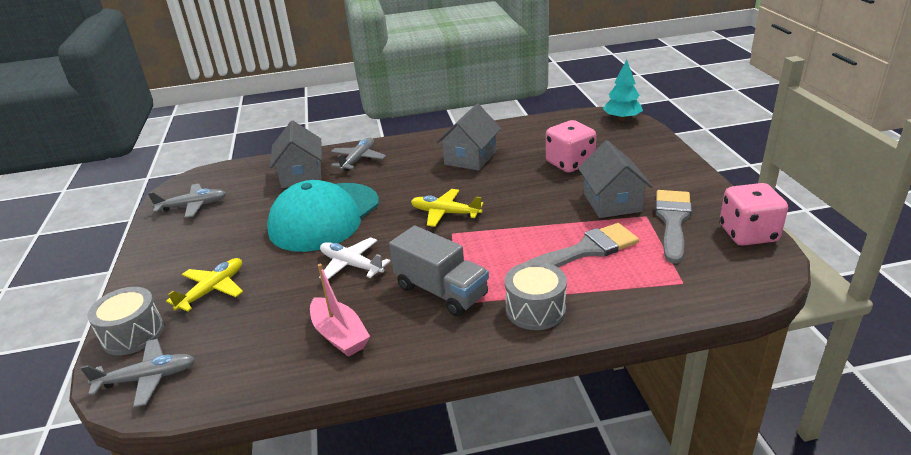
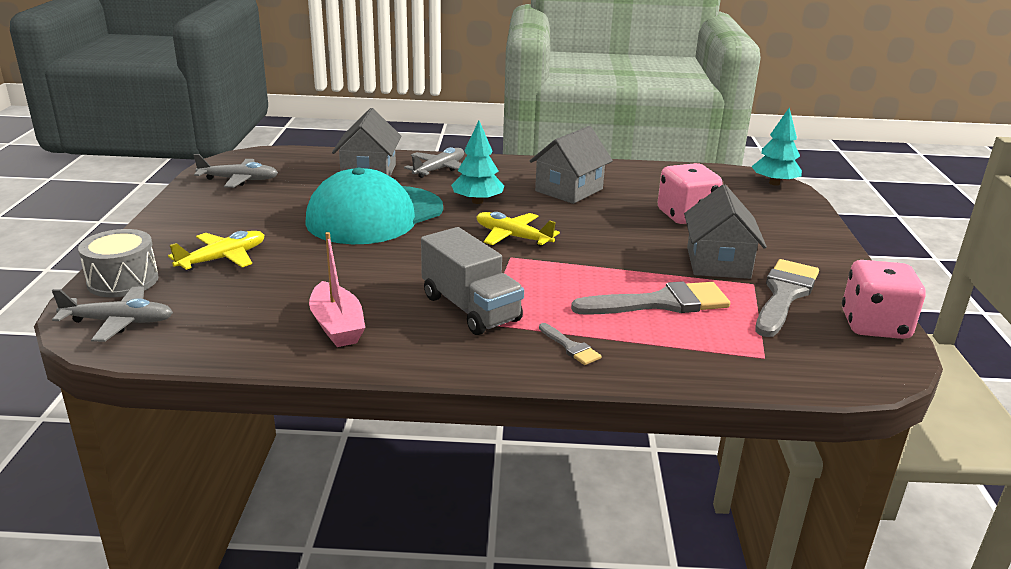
camera: 10 degrees right, 5 degrees down
white plane [319,237,391,279] -> none
grey drum [505,261,567,330] -> grey brush [539,323,601,365]
none -> turquoise tree [451,121,504,204]

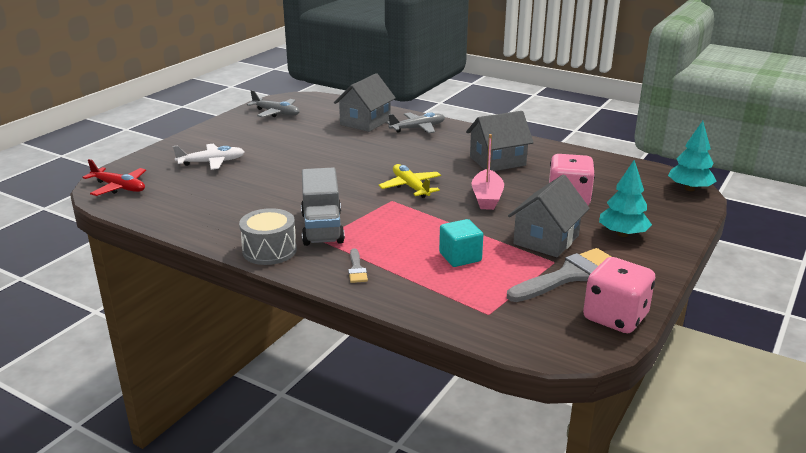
camera: 30 degrees right, 0 degrees up
grey plane [52,287,173,342] -> red plane [82,159,146,196]
grey drum [78,229,158,297] -> grey drum moved to [239,208,297,265]
yellow plane [168,231,264,270] -> white plane [173,144,245,170]
turquoise cap [305,168,443,244] -> none
pink boat [309,232,365,347] -> pink boat moved to [472,134,504,210]
turquoise tree [451,121,504,204] -> turquoise tree moved to [599,160,652,237]
grey brush [571,281,730,315] -> turquoise cube [439,219,483,267]

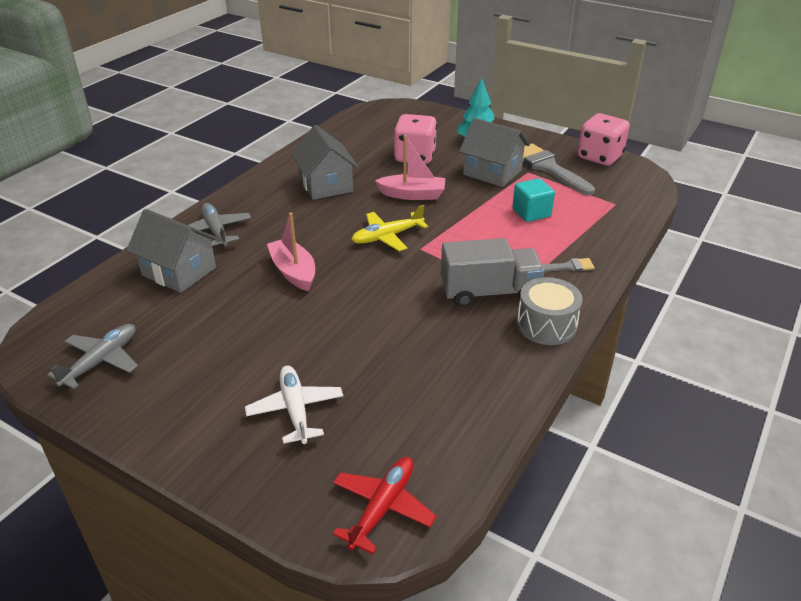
camera: 90 degrees left, 10 degrees up
turquoise tree [668,121,717,191] -> none
none -> pink boat [267,212,315,291]

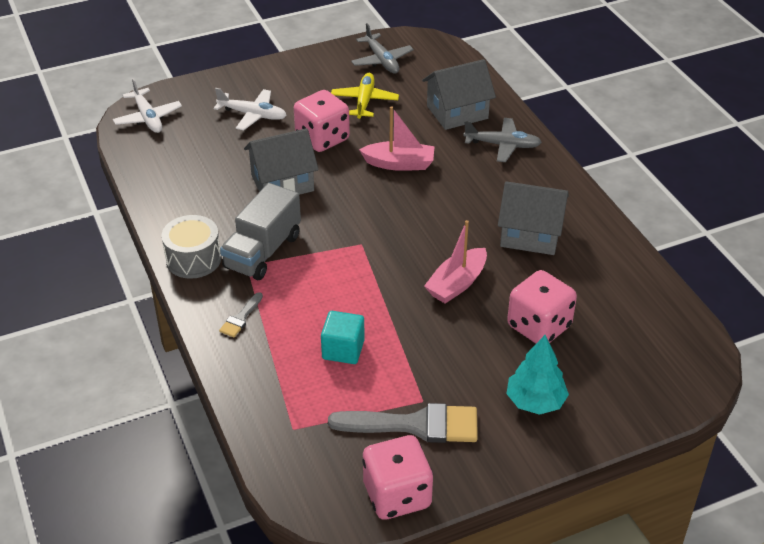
camera: 125 degrees right, 5 degrees up
red plane [333,457,437,554] -> white plane [113,78,182,133]
yellow plane [351,205,428,251] -> yellow plane moved to [331,73,399,119]
grey house [459,118,530,187] -> grey house moved to [244,128,319,195]
none -> pink dice [294,90,350,152]

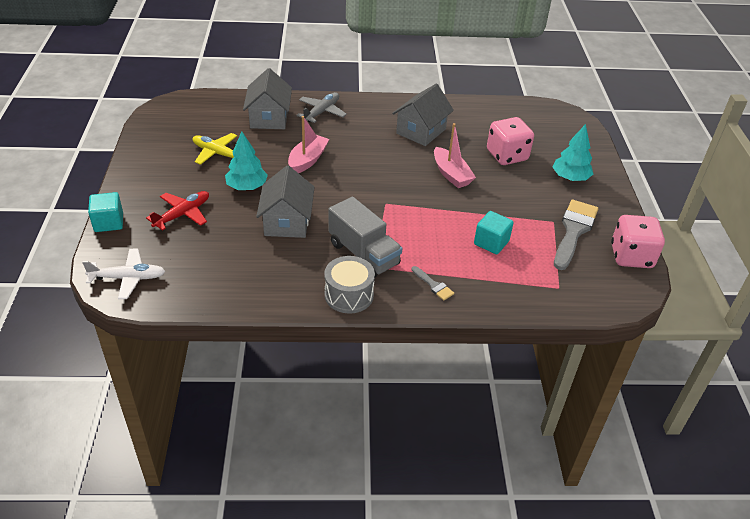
camera: 70 degrees left, 0 degrees up
white plane [213,88,287,130] -> red plane [146,191,209,231]
pink dice [294,90,350,152] -> turquoise tree [225,131,268,190]
grey plane [351,23,414,74] -> none
none -> turquoise cube [88,192,123,232]

